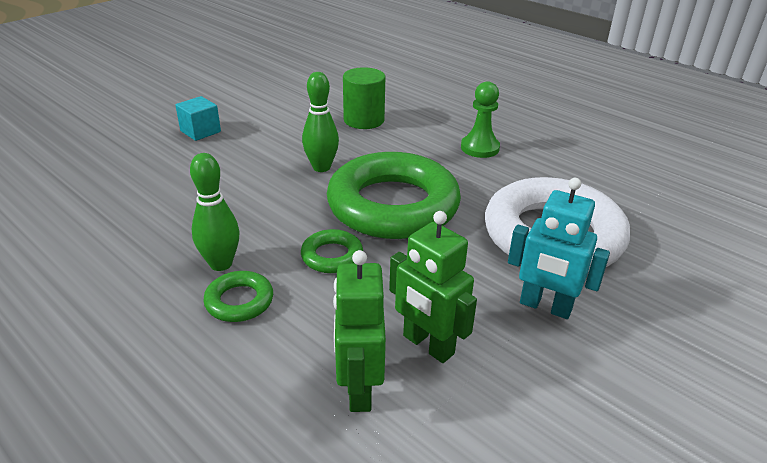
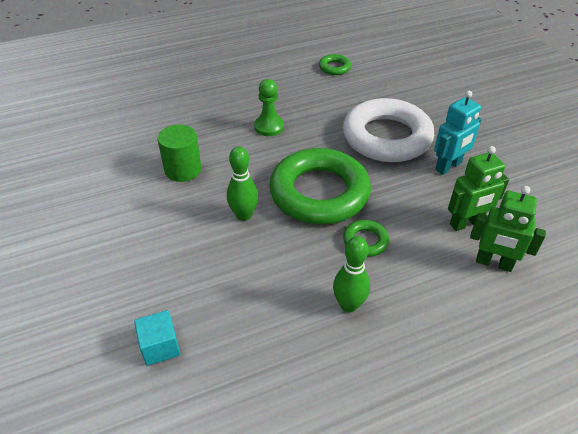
camera: 65 degrees left, 10 degrees up
turquoise cube [175,96,221,141] -> turquoise cube moved to [134,310,180,366]
green ring [203,271,273,322] -> green ring moved to [319,54,351,75]

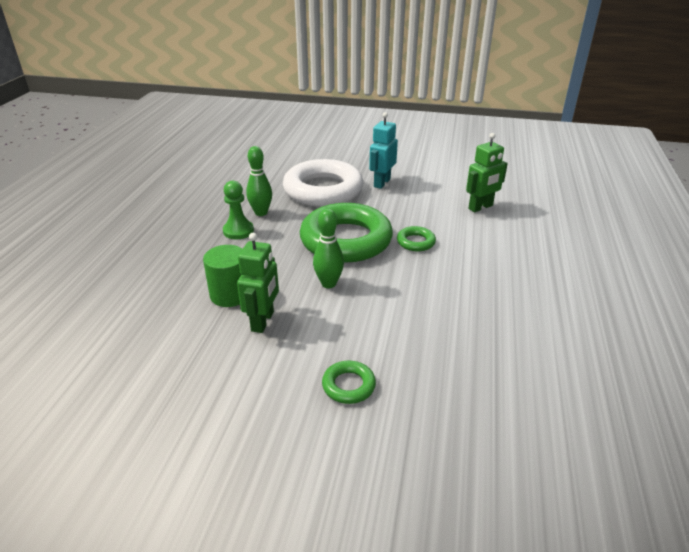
camera: 55 degrees left, 10 degrees down
turquoise cube [134,310,180,366] -> none
green ring [319,54,351,75] -> green ring moved to [322,361,376,404]
green bowling pin [333,236,370,313] -> green bowling pin moved to [246,146,272,216]
turquoise robot [434,91,481,175] -> turquoise robot turned 150 degrees counterclockwise [369,112,398,189]
green robot [448,146,509,231] -> green robot moved to [237,233,279,333]

